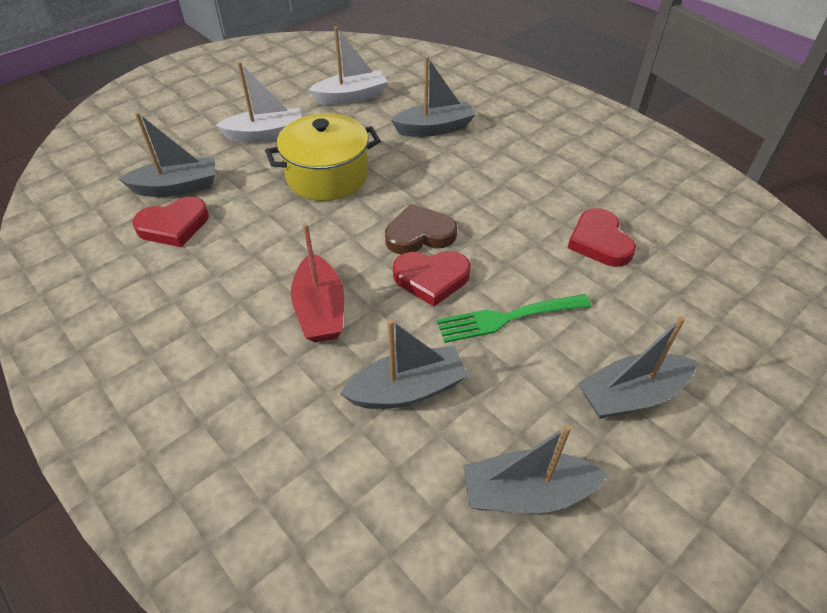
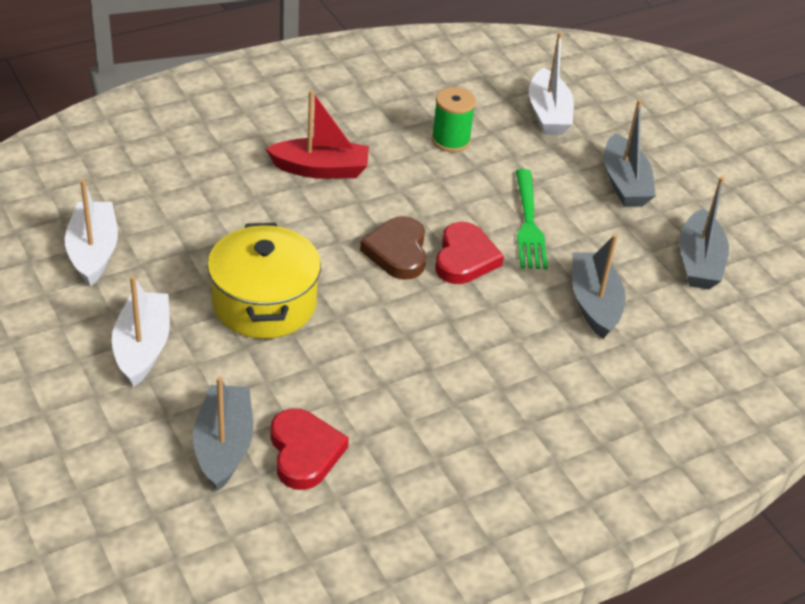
camera: 80 degrees left, 5 degrees down
red boat [291,223,344,343] -> red boat moved to [266,90,369,179]
grey boat [391,56,475,137] -> none
red heart [568,208,636,267] -> green spool [432,87,476,152]
none -> white boat [529,32,574,135]

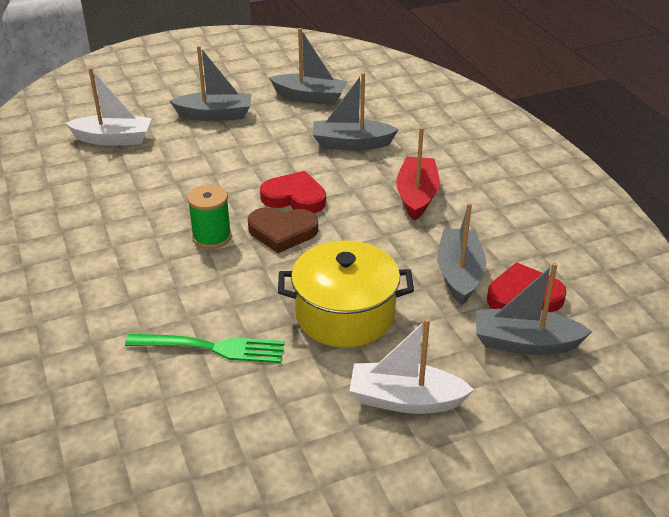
camera: 80 degrees left, 5 degrees down
white boat [65,179,118,287] -> none
red boat [266,90,369,179] -> red boat moved to [396,127,440,221]
green spool [432,87,476,152] -> green spool moved to [187,184,232,249]
green fork [516,169,548,269] -> green fork moved to [125,334,285,363]
none -> grey boat [437,203,486,305]

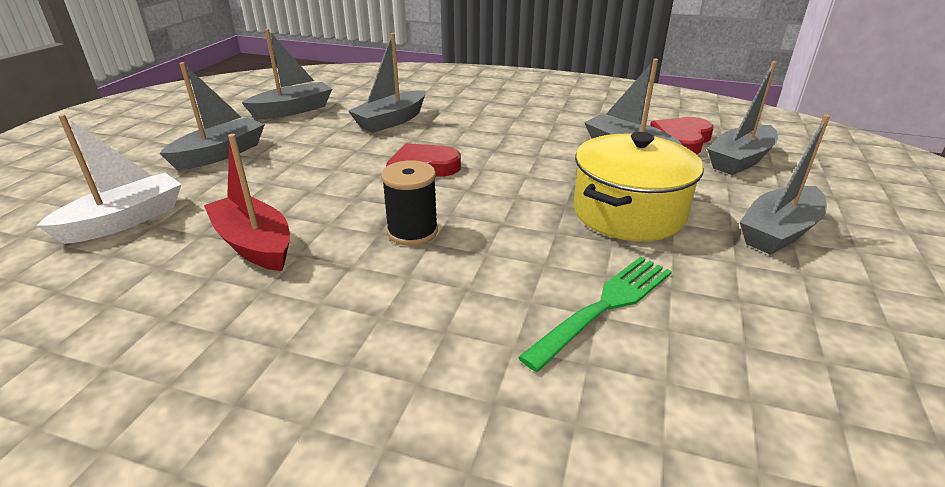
camera: 50 degrees left, 5 degrees down
green spool [187,184,232,249] -> black spool [381,160,438,246]
brown heart [248,207,318,253] -> none
white boat [349,318,474,414] -> grey boat [740,114,830,255]
red boat [396,127,440,221] -> red boat moved to [204,134,290,271]

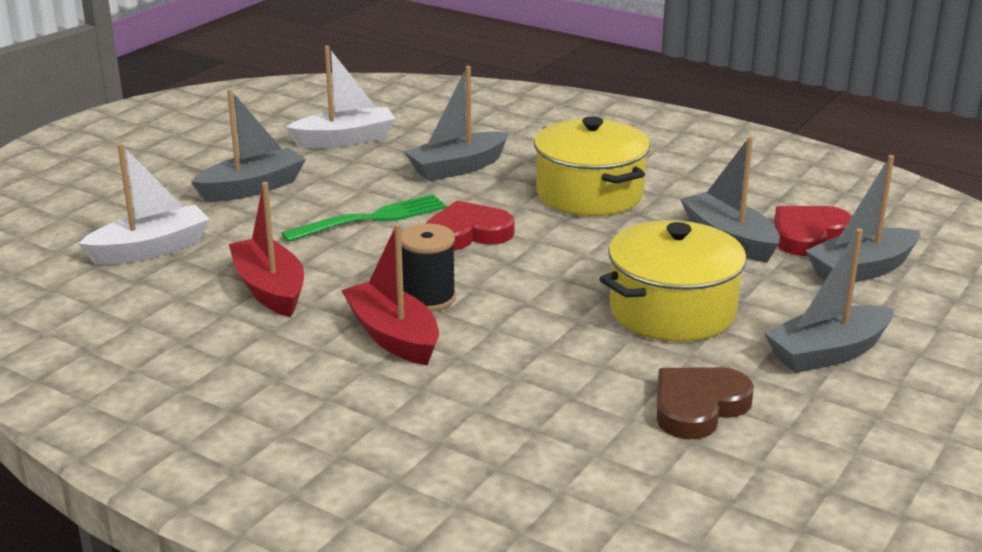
camera: 15 degrees right, 5 degrees down
grey boat [242,29,332,119] -> white boat [286,45,396,148]
green fork [518,257,672,372] -> green fork moved to [281,194,447,242]
none -> red boat [341,224,439,366]
none -> yellow pot [534,116,650,216]
none -> brown heart [657,367,754,439]

